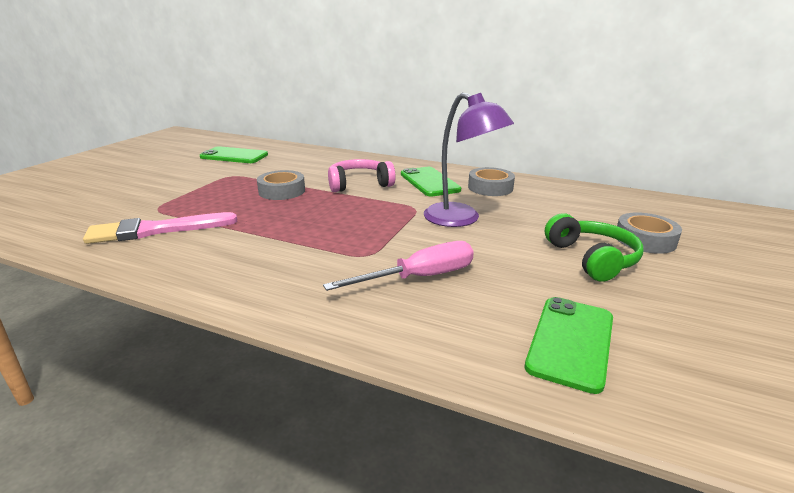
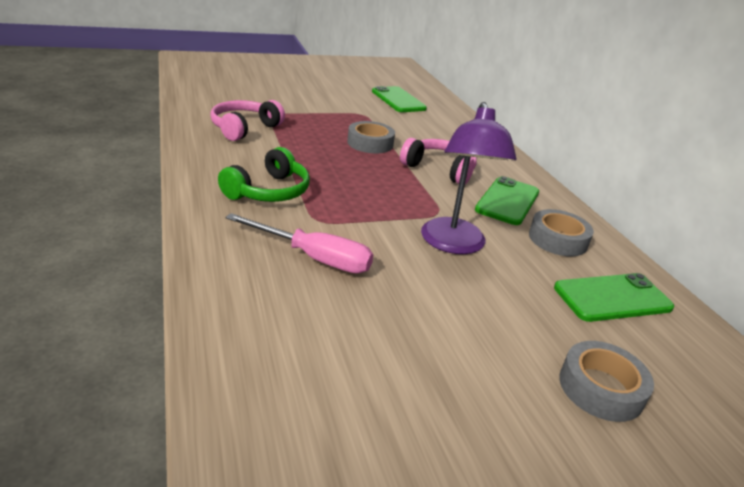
camera: 45 degrees right, 5 degrees up
pink brush [83,212,237,244] -> pink headphones [210,100,285,141]
green phone [525,297,613,394] -> green phone moved to [554,273,674,322]
green headphones [545,213,643,282] -> green headphones moved to [218,147,310,202]

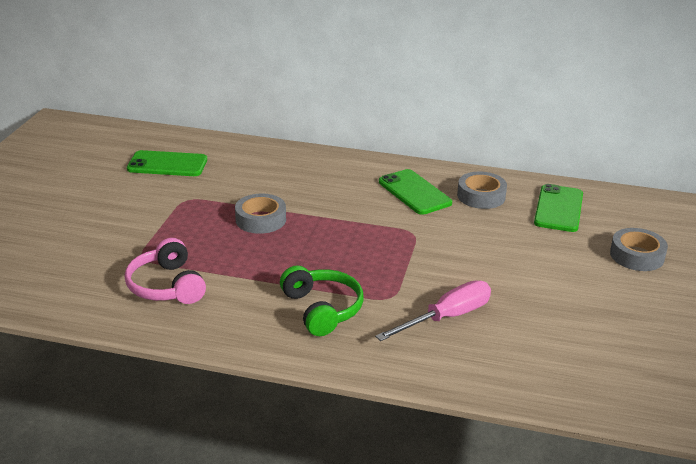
camera: 55 degrees left, 0 degrees up
pink headphones [400,138,477,184] -> none
purple lamp [421,102,517,254] -> none

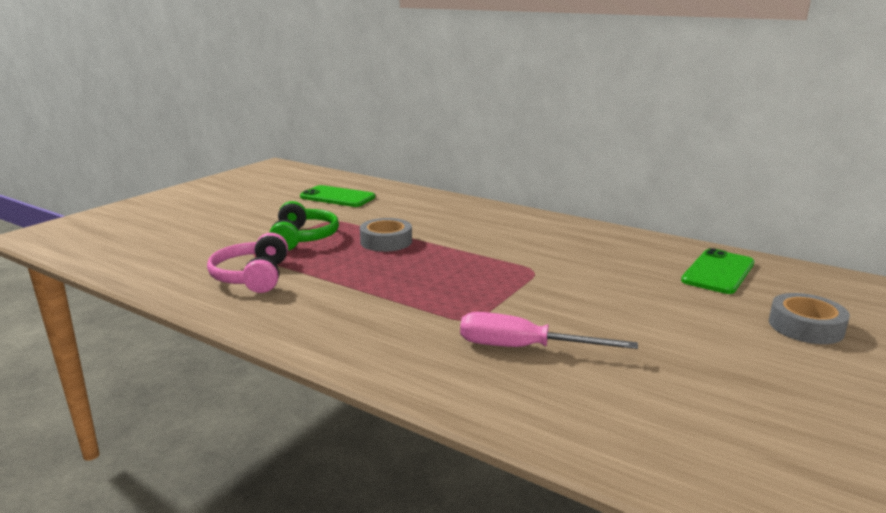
camera: 20 degrees right, 10 degrees down
green headphones [280,265,364,336] -> green headphones moved to [269,201,339,251]
pink screwdriver [375,280,491,341] -> pink screwdriver turned 150 degrees counterclockwise [460,312,638,349]
green phone [379,169,452,215] -> none
grey tape [457,172,507,209] -> none

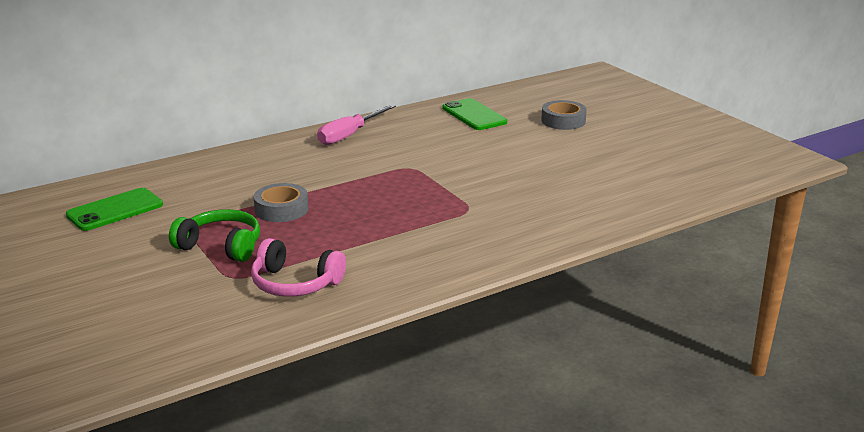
camera: 65 degrees left, 5 degrees up
pink screwdriver [460,312,638,349] -> pink screwdriver moved to [317,104,396,145]

